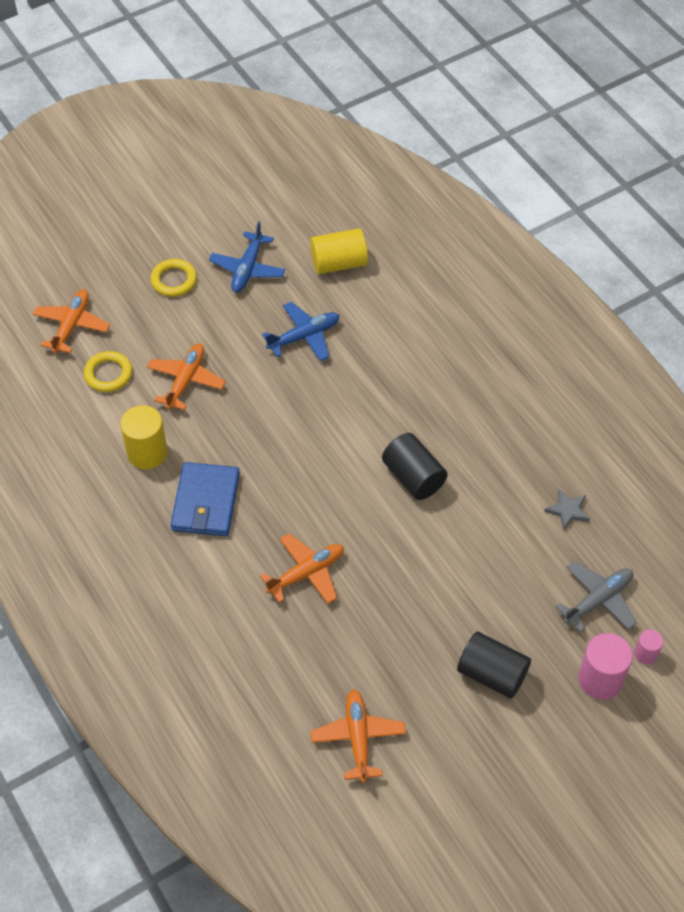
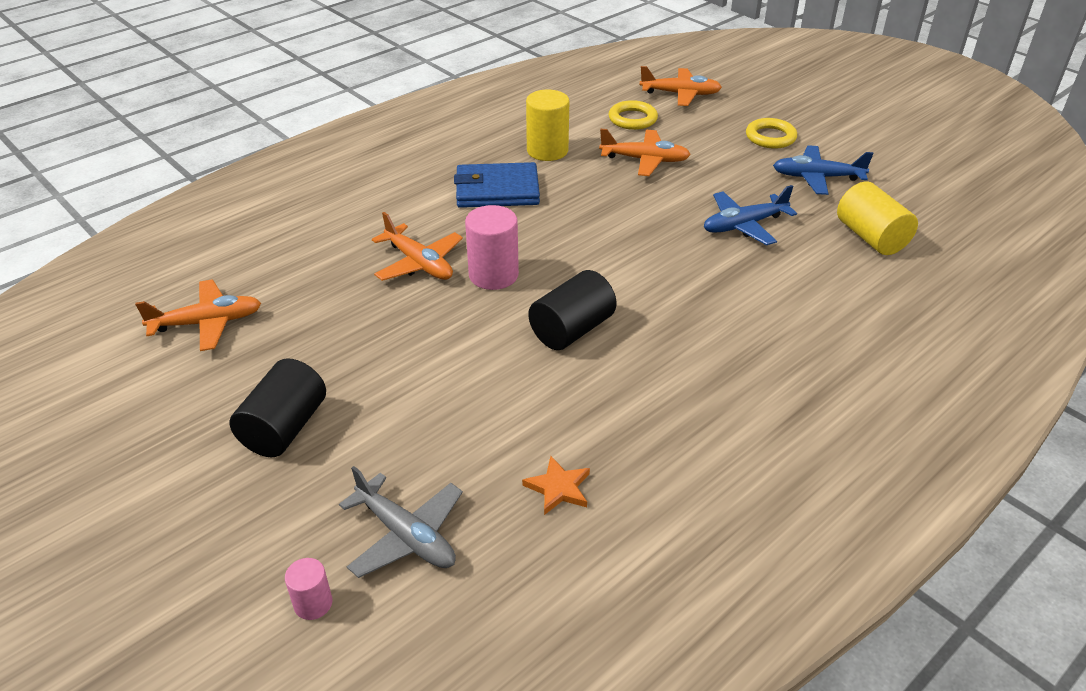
camera: 80 degrees right, 15 degrees down
blue plane [262,302,340,361] -> blue plane turned 105 degrees clockwise [704,185,797,245]
grey star [544,489,590,530] -> orange star [522,456,590,515]
pink cylinder [578,633,633,699] -> pink cylinder moved to [465,205,519,290]

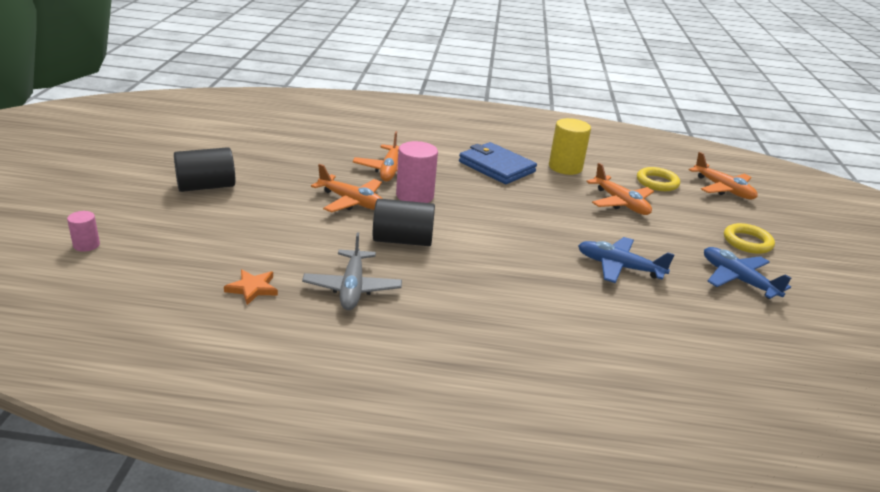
camera: 45 degrees right, 10 degrees down
orange plane [135,280,261,351] -> orange plane moved to [311,164,383,213]
grey plane [339,466,463,578] -> grey plane moved to [302,232,402,310]
yellow cylinder [837,182,918,255] -> none

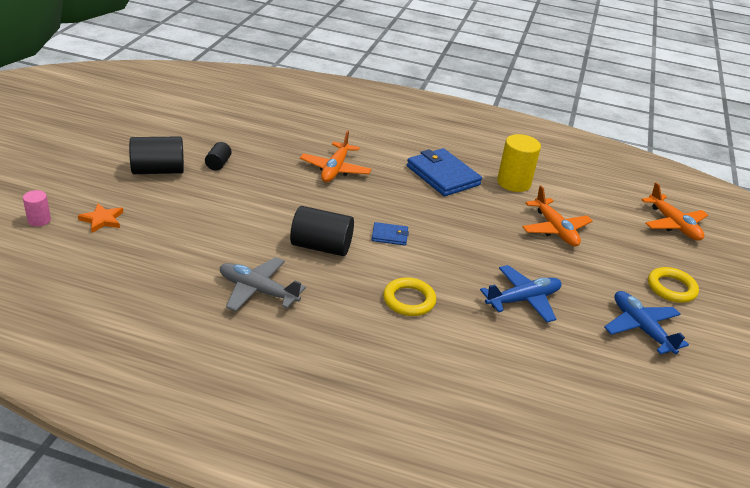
camera: 10 degrees right, 5 degrees up
orange star [224,270,278,305] -> orange star moved to [78,203,123,233]
grey plane [302,232,402,310] -> grey plane turned 105 degrees clockwise [220,257,306,311]
orange plane [311,164,383,213] -> none
pink cylinder [396,141,438,203] -> none
blue plane [578,237,675,283] -> blue plane turned 120 degrees clockwise [480,265,562,323]
yellow ring [637,167,680,191] -> yellow ring moved to [383,277,436,316]
none -> black cylinder [205,142,232,171]
none -> blue wallet [372,222,409,245]

